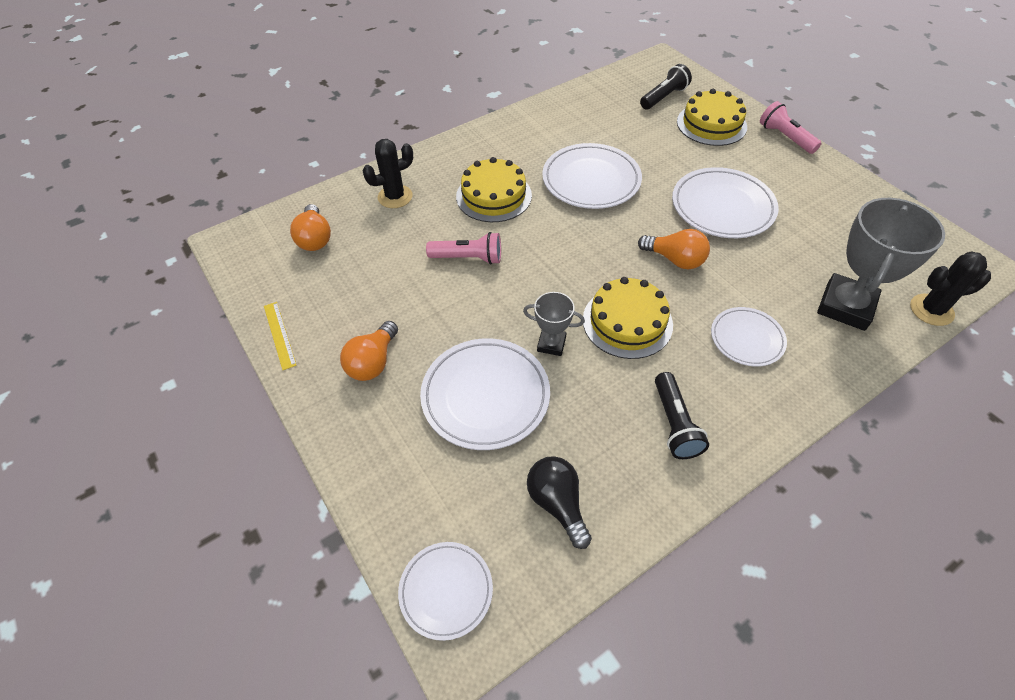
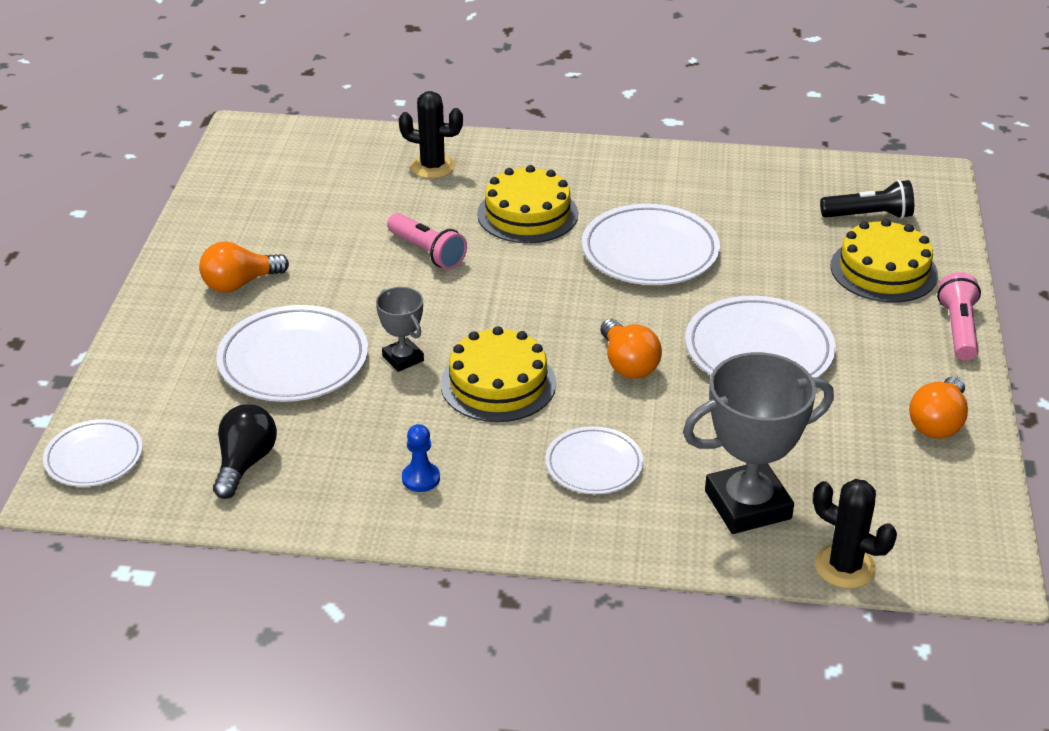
camera: 40 degrees right, 15 degrees down
yellow ruler [264,302,297,370] -> none
orange light bulb [290,204,331,251] -> orange light bulb moved to [909,376,968,439]
black flashlight [655,372,709,459] -> blue pawn [402,424,440,492]

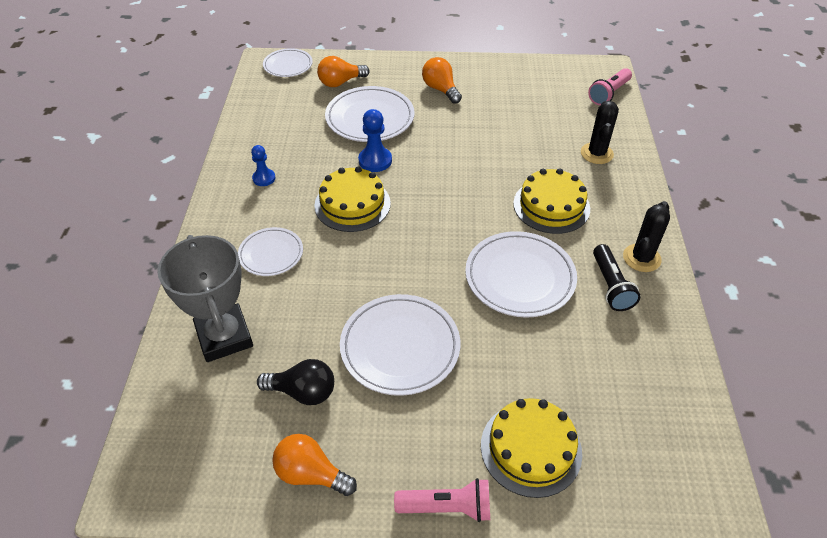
camera: 85 degrees right, 10 degrees up
black light bulb [213,404,277,499] -> black light bulb moved to [257,359,334,405]
grey trophy [376,287,424,372] -> blue pawn [358,109,392,172]
pink flashlight [387,213,467,270] -> pink flashlight moved to [588,68,632,105]
orange light bulb [600,319,662,379] -> orange light bulb moved to [317,56,370,87]
black cactus [813,479,897,589] -> black cactus moved to [623,201,670,272]
black flashlight [820,180,914,219] -> black flashlight moved to [593,244,641,311]

